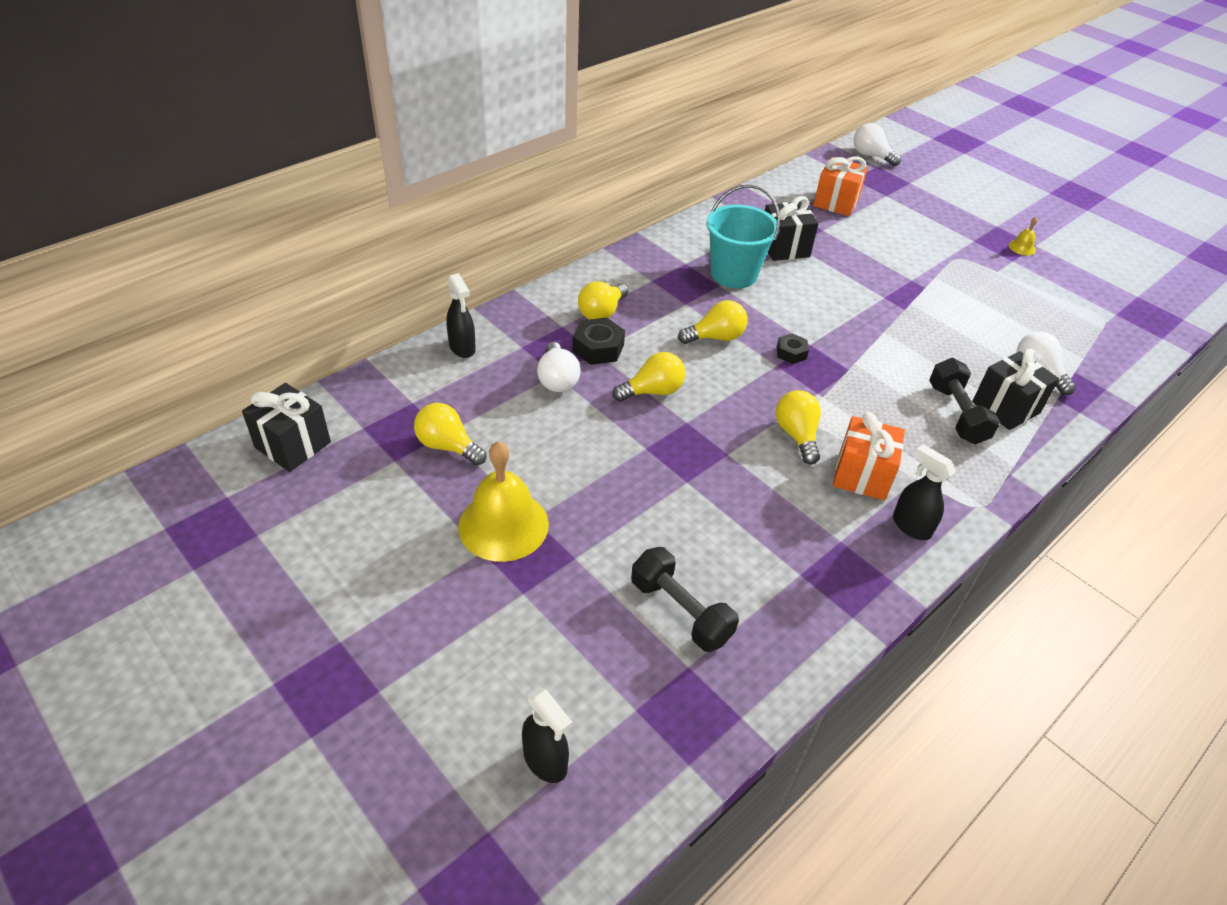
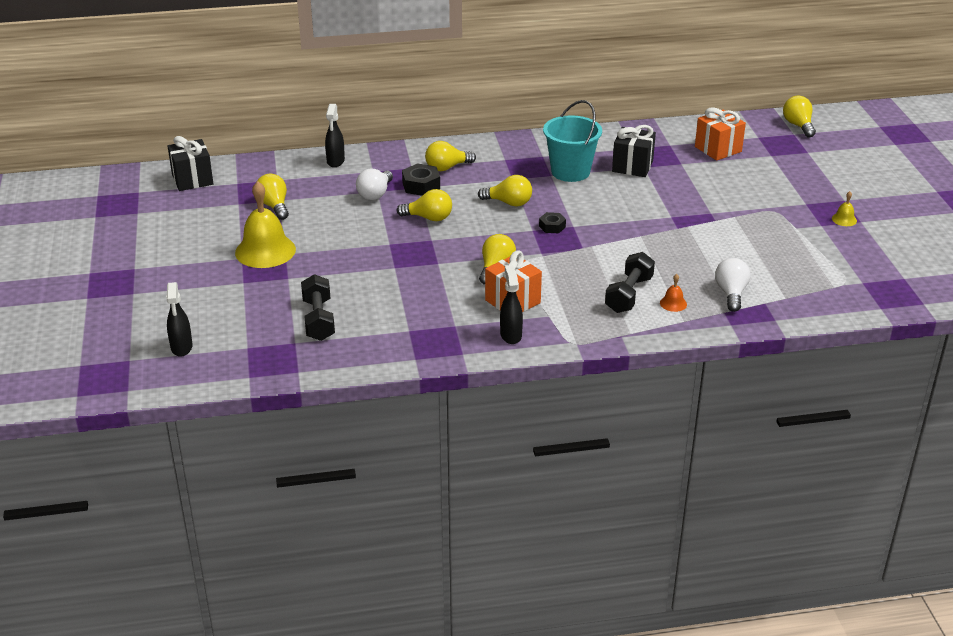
camera: 35 degrees right, 10 degrees down
white light bulb [853,123,901,166] -> yellow light bulb [783,96,816,138]
black gift [972,349,1059,430] -> orange bell [660,274,687,312]

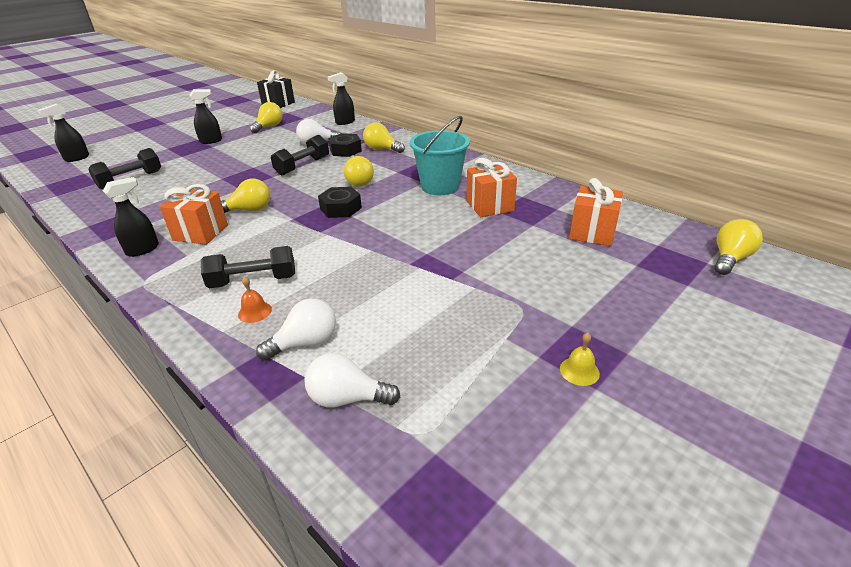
camera: 55 degrees right, 0 degrees up
yellow bell [235,181,296,268] -> black spray bottle [189,89,222,144]
yellow light bulb [397,189,452,221] -> black dumbbell [271,135,329,176]
black nut [539,212,566,233] -> black nut [318,187,362,218], size x1.58
black gift [612,125,656,177] -> orange gift [466,158,517,217]
none -> white light bulb [304,353,400,408]

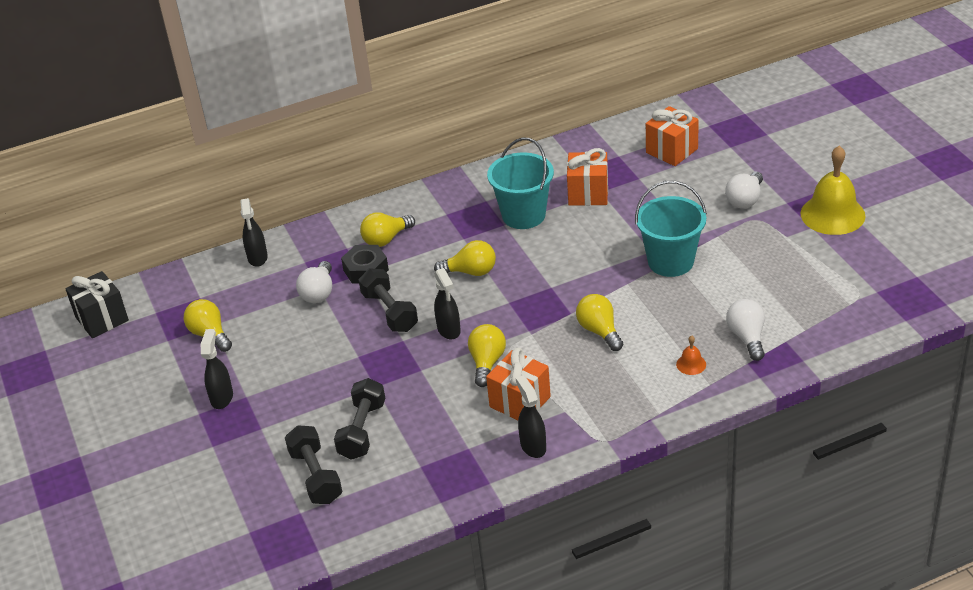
camera: 65 degrees left, 5 degrees up
black spray bottle [38,104,89,162] -> black spray bottle moved to [434,268,461,339]
black dumbbell [201,246,295,289] -> black dumbbell moved to [334,378,385,460]
white light bulb [304,353,400,408] -> white light bulb moved to [725,172,763,208]
black nut [318,187,362,218] -> none
yellow bell [560,332,600,386] -> yellow bell [800,146,865,235], size x2.35
yellow light bulb [714,219,763,275] -> yellow light bulb moved to [576,294,623,351]
none -> turquoise bucket [635,181,707,277]

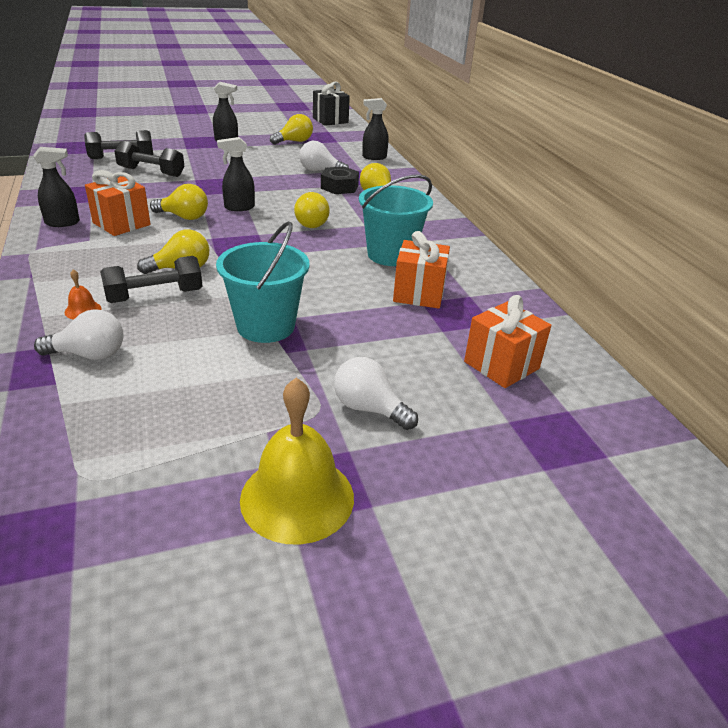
camera: 90 degrees right, 5 degrees down
black dumbbell [359,269,418,332] -> black dumbbell moved to [100,256,202,303]

